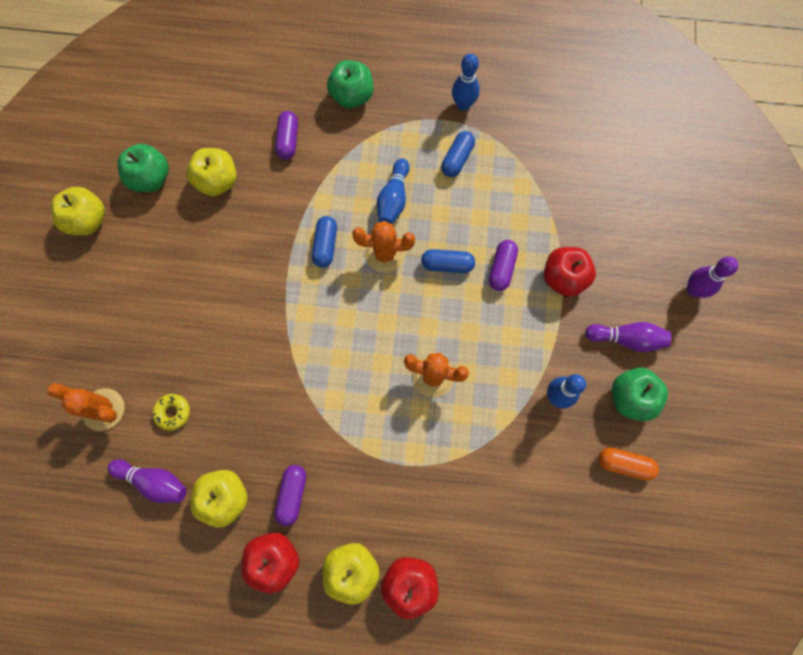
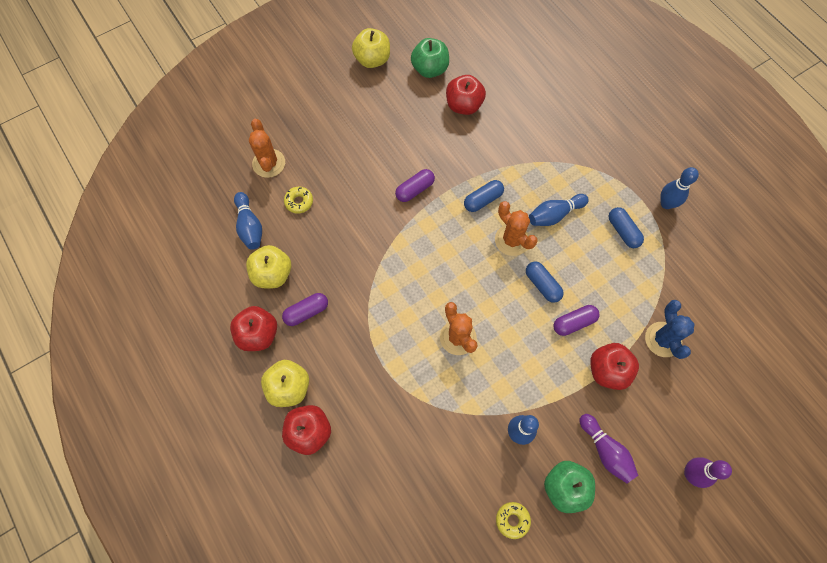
camera: 50 degrees right, 5 degrees down
purple bowling pin [108,459,187,503] -> blue bowling pin [234,192,262,250]
yellow apple [186,148,237,196] -> red apple [446,75,486,115]
purple capsule [275,111,298,159] -> purple capsule moved to [395,169,435,202]
green apple [327,60,373,108] -> none
blue capsule [441,131,475,177] -> blue capsule turned 75 degrees clockwise [609,207,644,248]
orange capsule [599,447,659,481] -> yellow donut [496,502,531,539]
none -> blue cactus [645,300,695,359]

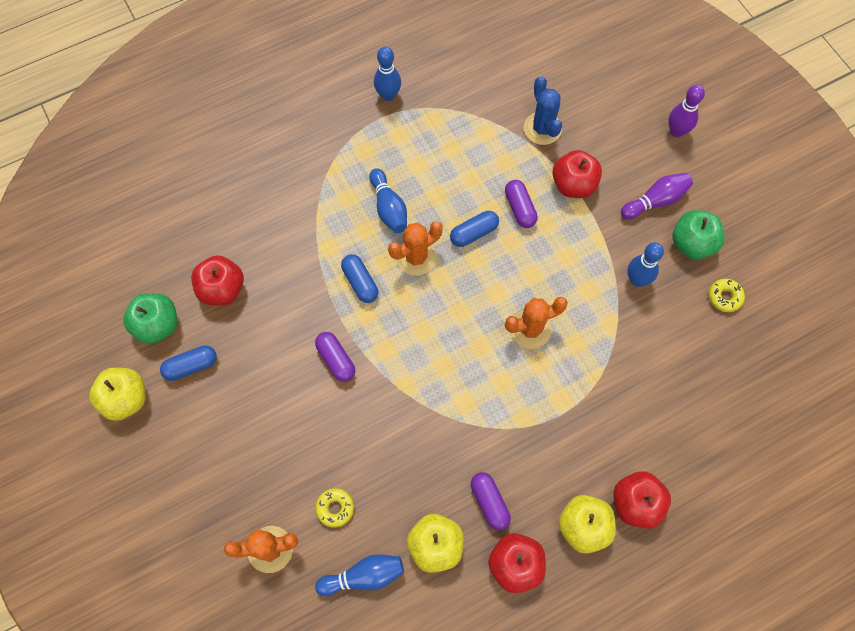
camera: 85 degrees left, 0 degrees up
blue capsule [609,207,644,248] -> blue capsule moved to [160,345,217,381]
blue cactus [645,300,695,359] -> blue cactus turned 75 degrees clockwise [524,76,562,145]

